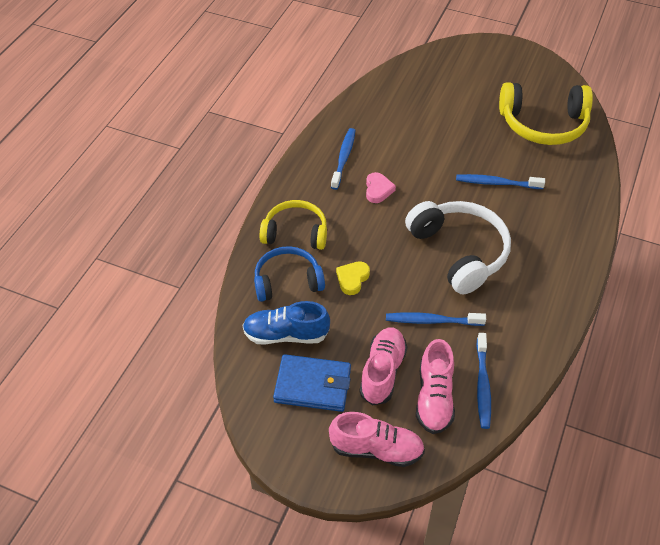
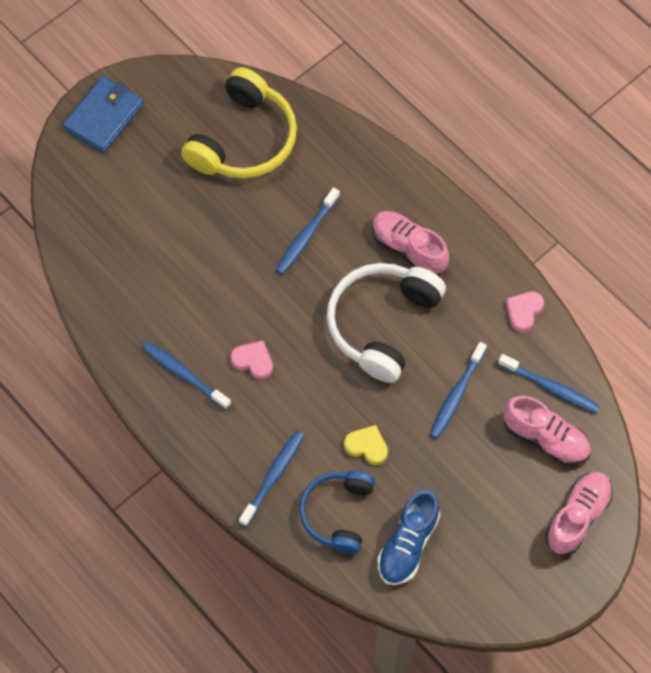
camera: 65 degrees left, 15 degrees up
yellow headphones [260,200,327,250] -> blue toothbrush [239,430,304,527]
blue wallet [273,354,351,412] -> blue wallet moved to [63,76,144,153]
yellow heart [336,261,370,295] -> yellow heart turned 150 degrees clockwise [344,425,388,465]
pink shoe [359,327,407,405] -> pink shoe moved to [372,211,449,275]
white headphones [405,201,511,294] -> white headphones turned 60 degrees counterclockwise [327,263,446,383]
none -> pink heart [506,291,544,332]

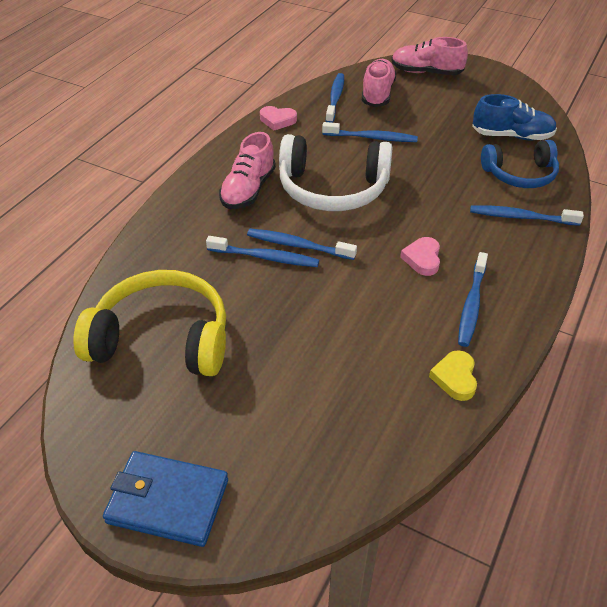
camera: 110 degrees left, 20 degrees down
yellow heart [344,425,388,465] -> yellow heart moved to [429,350,477,401]
none -> blue toothbrush [247,229,357,260]

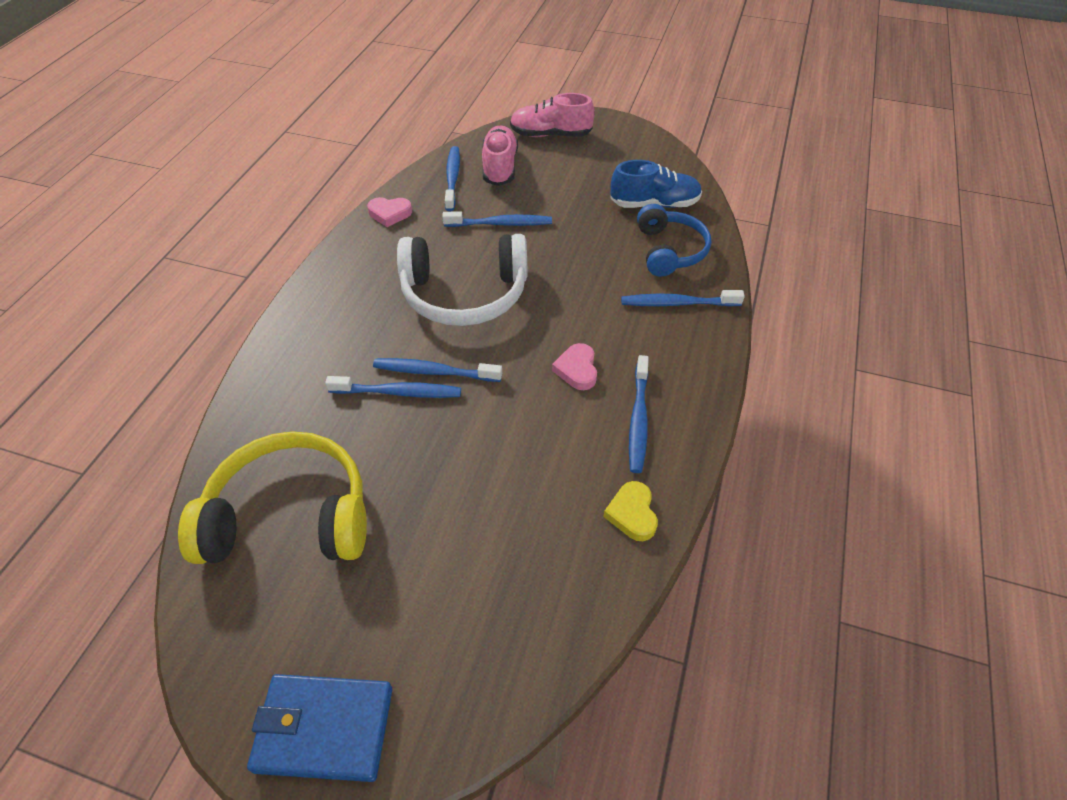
camera: 10 degrees left, 5 degrees up
pink shoe [219,132,276,209] -> none
blue headphones [481,140,559,188] -> blue headphones turned 75 degrees counterclockwise [637,204,711,277]

